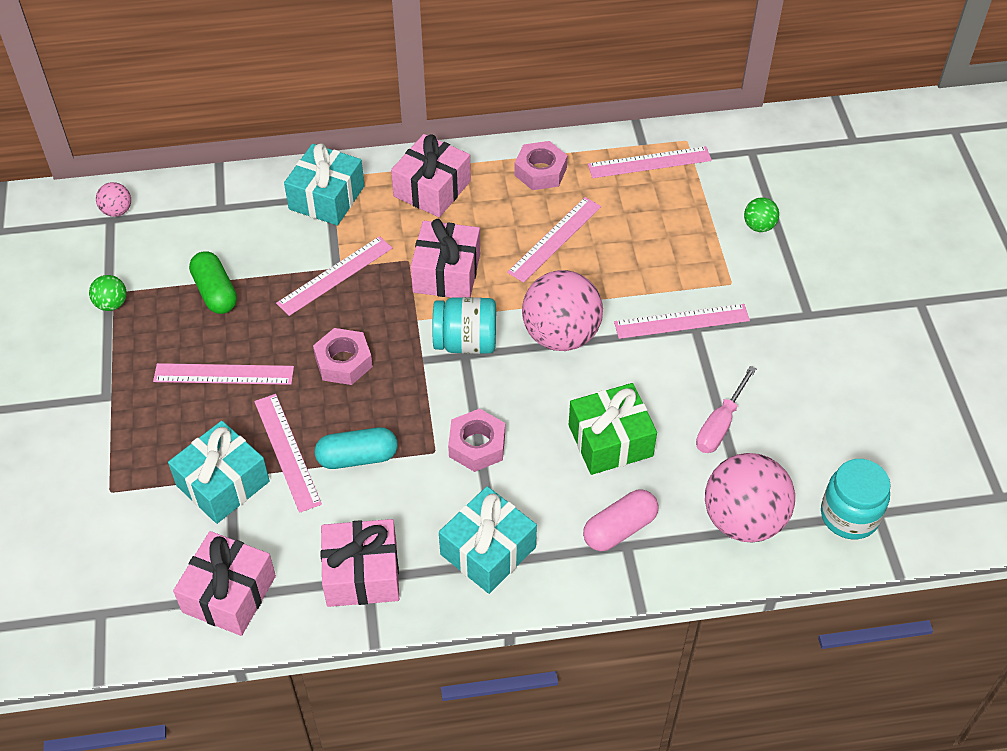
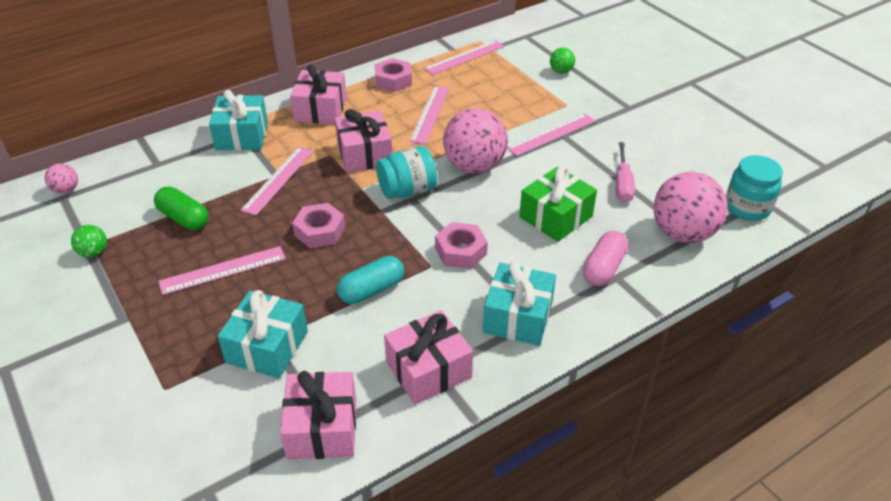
camera: 25 degrees left, 10 degrees down
pink ruler [254,394,322,513] -> none

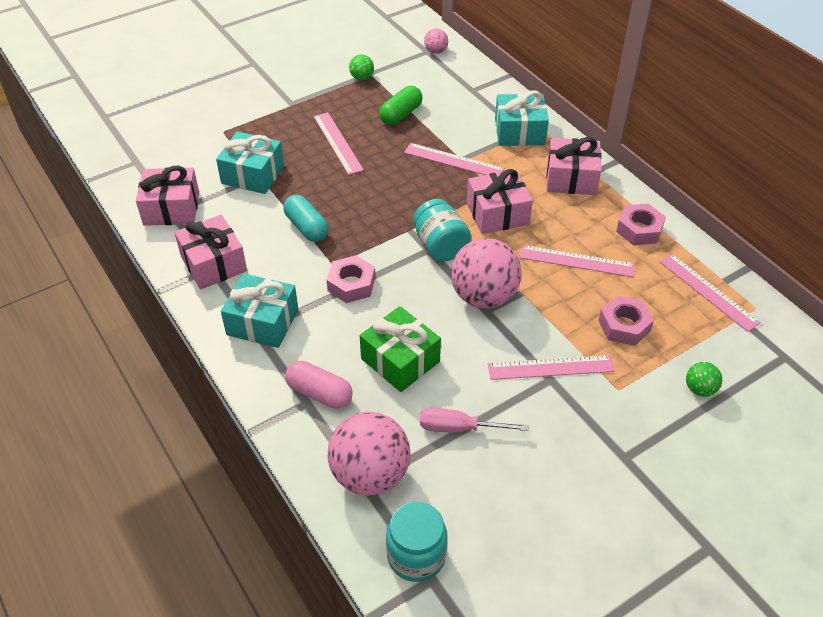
camera: 90 degrees right, 5 degrees up
pink nut [292,203,345,249] -> pink nut moved to [598,296,654,346]
pink ruler [507,113,595,156] -> pink ruler turned 60 degrees counterclockwise [488,355,615,380]

